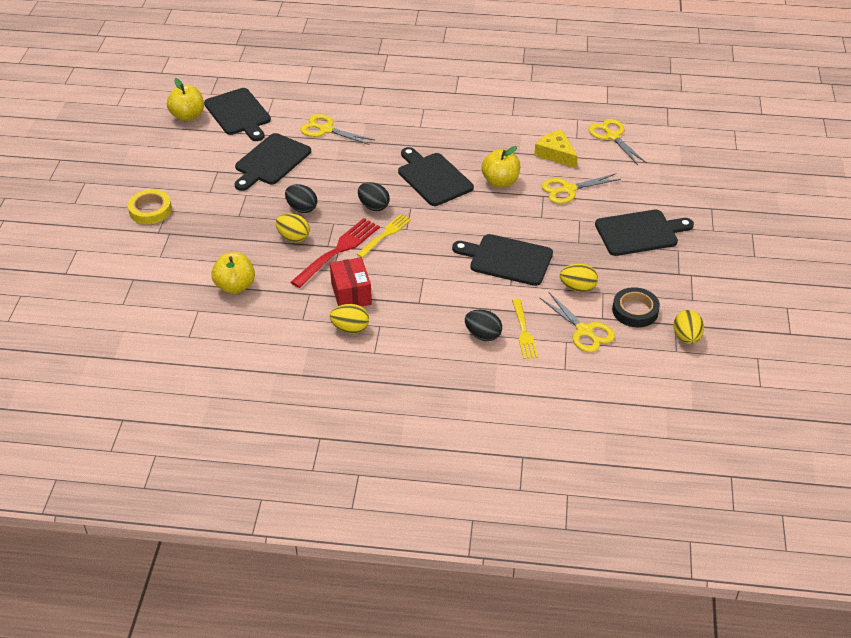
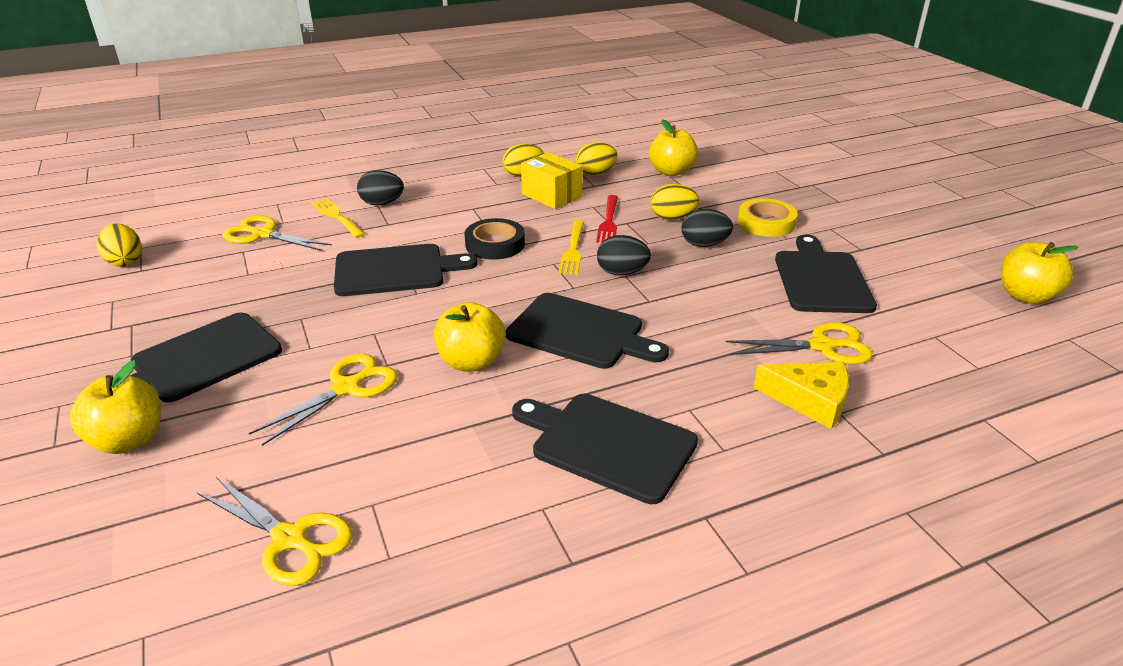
camera: 150 degrees right, 10 degrees down
yellow tape [128,189,172,224] -> yellow tape moved to [738,198,798,237]
black cutting board [204,88,271,141] -> black cutting board moved to [512,394,698,504]
red fork [291,218,380,288] -> red fork [596,195,618,243], size x0.64
red box [330,257,372,307] -> yellow box [521,152,583,209]
yellow cheese [534,130,578,168] -> yellow cheese moved to [754,362,849,429]
yellow egg [560,264,598,292] -> yellow egg moved to [576,142,617,176]
black tape [612,287,660,327] -> black tape moved to [465,218,525,260]
none -> yellow apple [70,360,161,454]

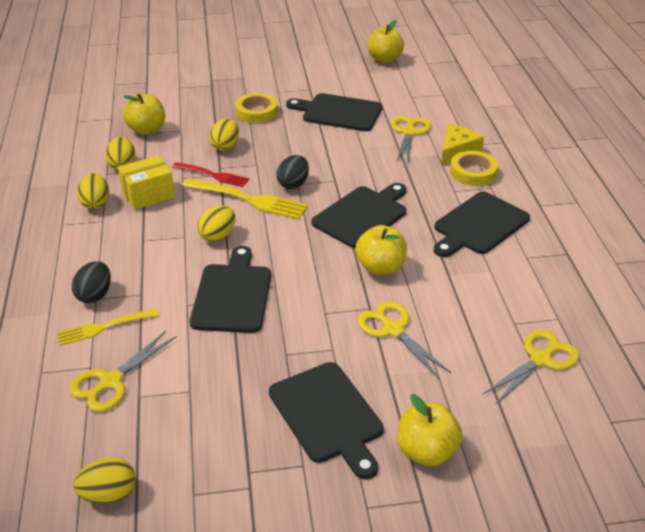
camera: 75 degrees left, 5 degrees up
black tape [465,218,525,260] -> yellow egg [197,206,235,242]
yellow fork [558,220,584,275] -> yellow fork [182,178,308,220], size x1.56
black egg [681,209,733,247] -> none
none -> yellow tape [450,151,498,186]

